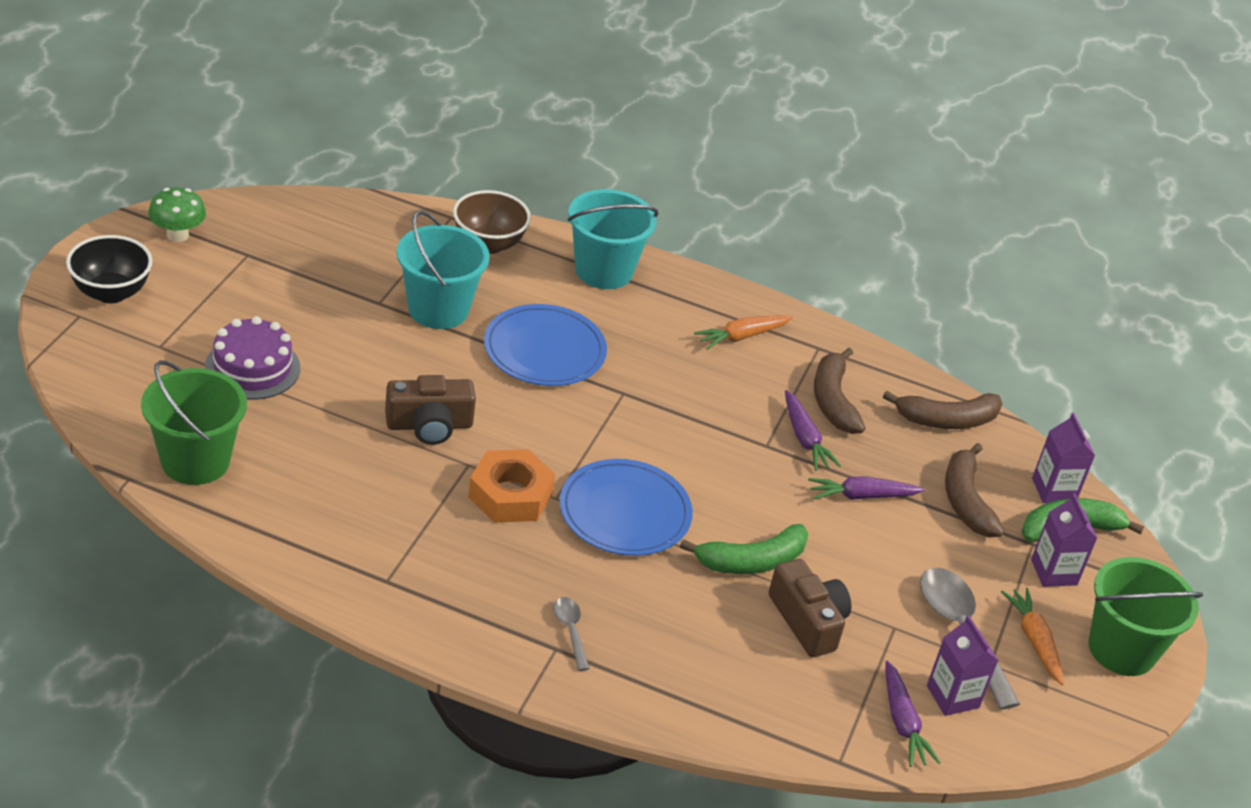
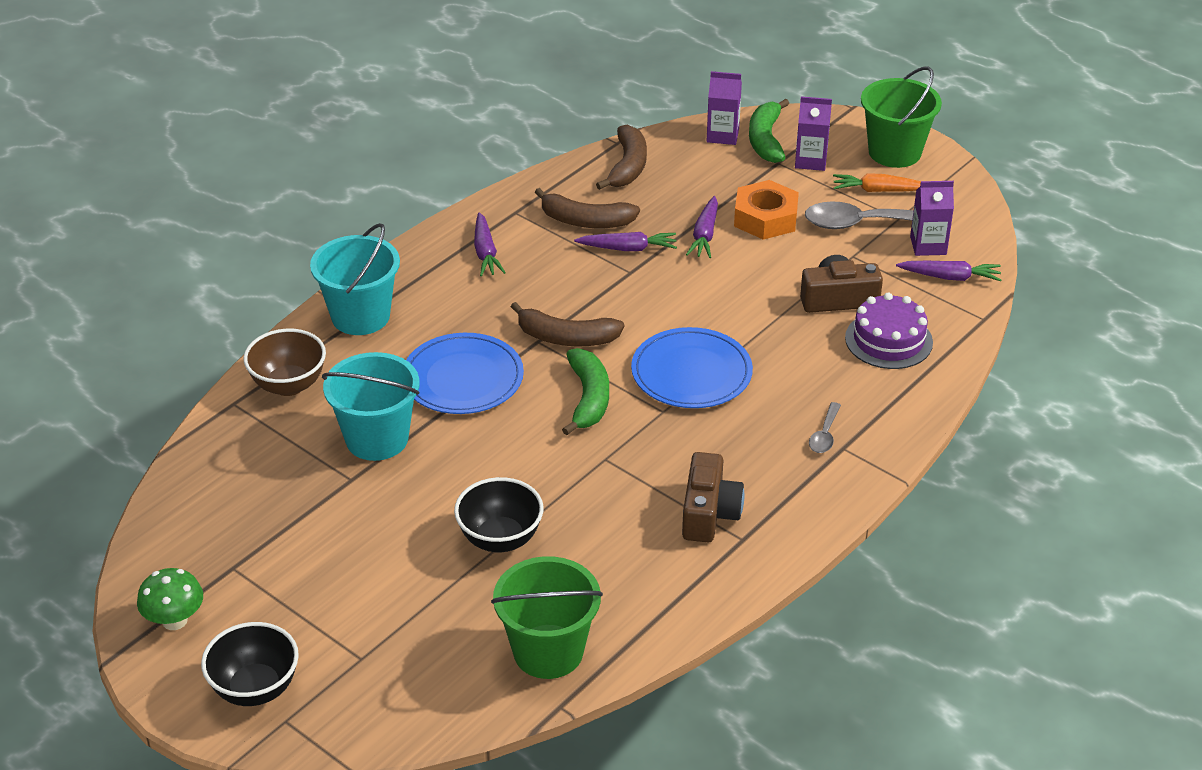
camera: 65 degrees left, 0 degrees up
purple cake [205,316,300,400] -> purple cake moved to [845,293,933,369]
brown camera [385,375,476,445] -> brown camera moved to [682,452,744,542]
orange nut [468,449,555,523] -> orange nut moved to [734,180,799,240]
grey spoon [553,597,590,671] -> grey spoon turned 75 degrees counterclockwise [809,402,841,453]
green banana [680,524,809,574] -> green banana moved to [562,348,609,435]
orange carrot [694,315,793,350] -> purple carrot [474,212,506,276]
brown banana [945,443,1004,537] -> brown banana moved to [511,302,625,347]
none -> black bowl [454,477,544,552]

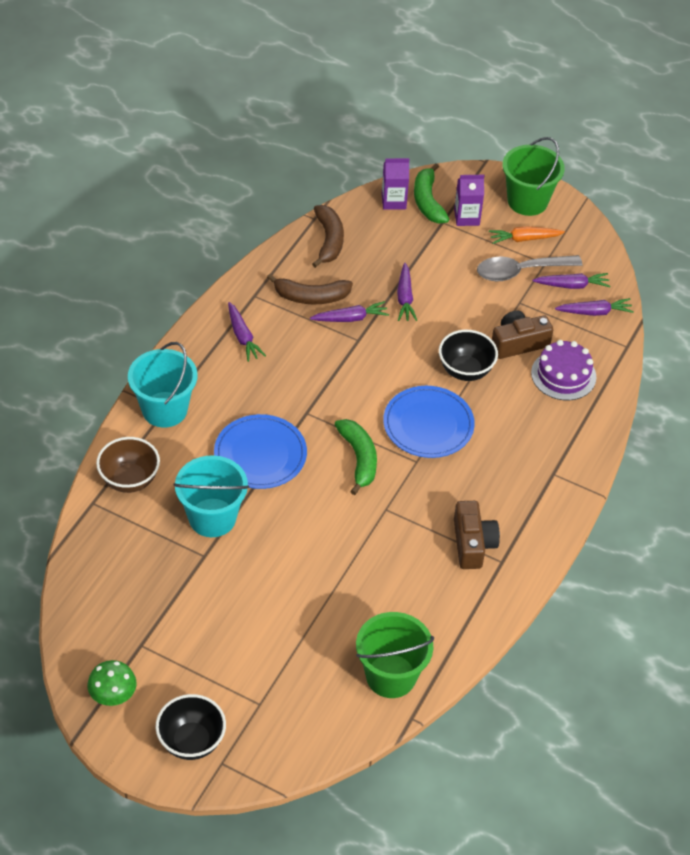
camera: 15 degrees left, 10 degrees up
black bowl [454,477,544,552] -> black bowl moved to [439,330,498,381]
brown banana [511,302,625,347] -> none
orange nut [734,180,799,240] -> none
grey spoon [809,402,841,453] -> none
purple carton [910,181,954,256] -> purple carrot [532,273,610,289]

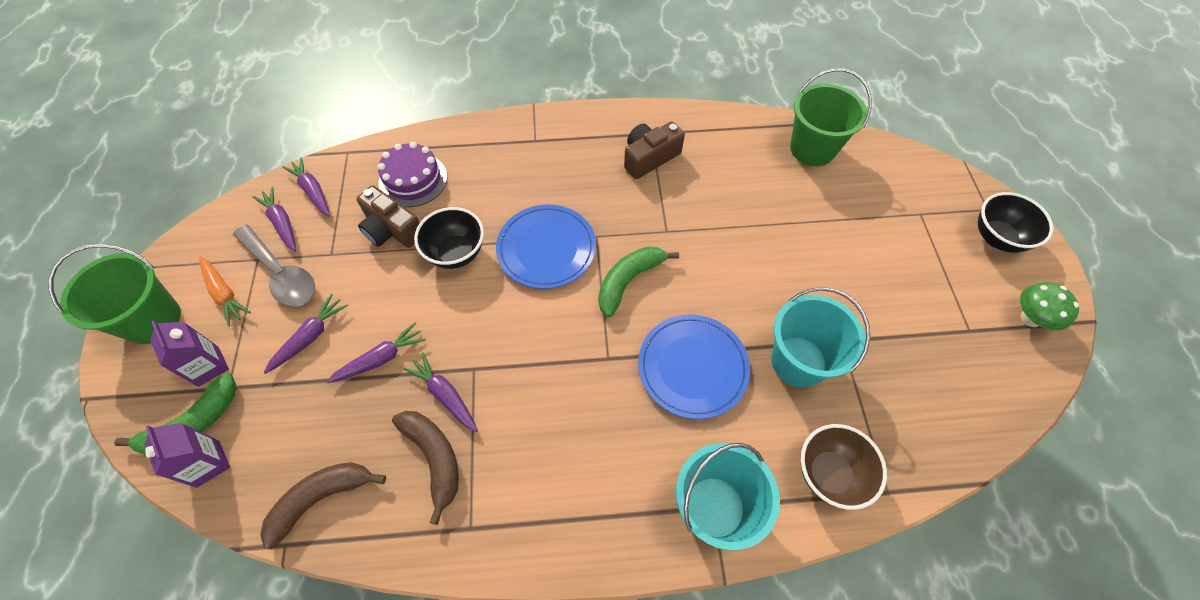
camera: 120 degrees left, 10 degrees up
purple carrot [228,302,266,362] -> purple carrot moved to [264,294,348,374]

